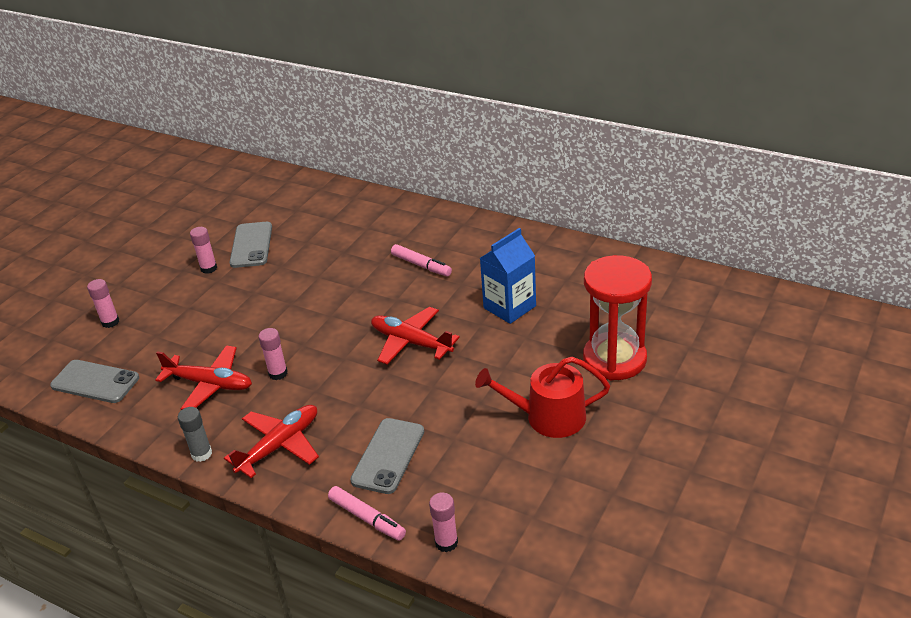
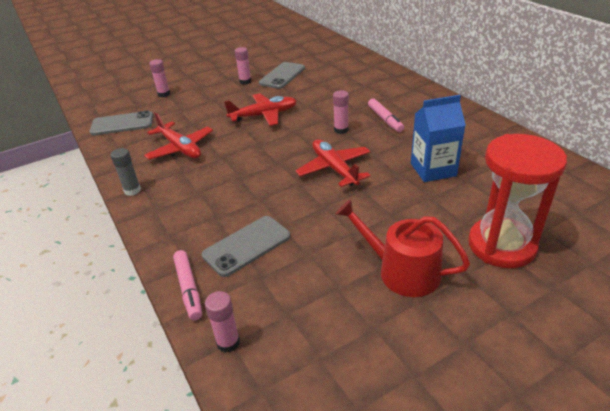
camera: 30 degrees right, 0 degrees up
grey phone [50,360,139,403] -> grey phone turned 60 degrees counterclockwise [90,111,153,135]
red plane [224,405,319,478] -> red plane moved to [224,93,297,126]
pink glue stick [258,328,288,380] -> pink glue stick moved to [333,90,349,134]

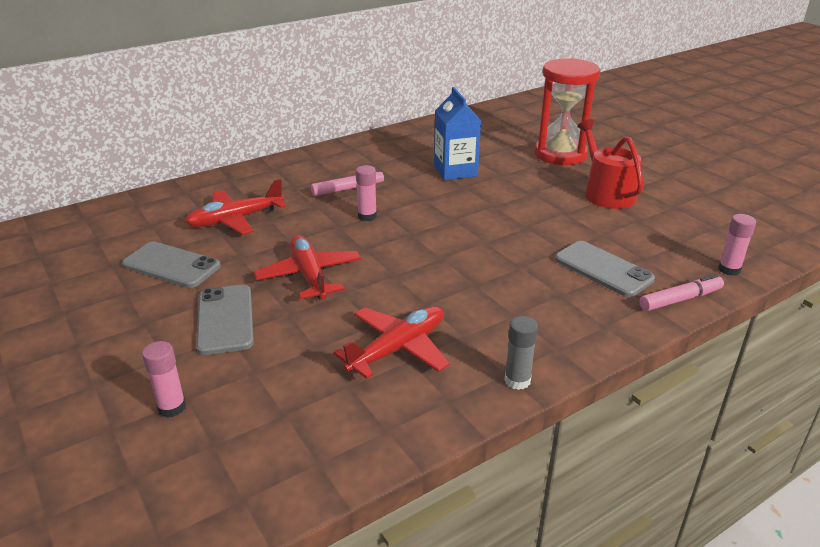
camera: 95 degrees left, 5 degrees down
grey phone [90,111,153,135] -> grey phone moved to [196,285,254,355]
pink glue stick [235,47,252,84] -> none
red plane [295,139,371,187] -> red plane moved to [185,179,286,235]
red watering can [336,199,470,297] -> red watering can turned 135 degrees clockwise [577,119,644,209]

